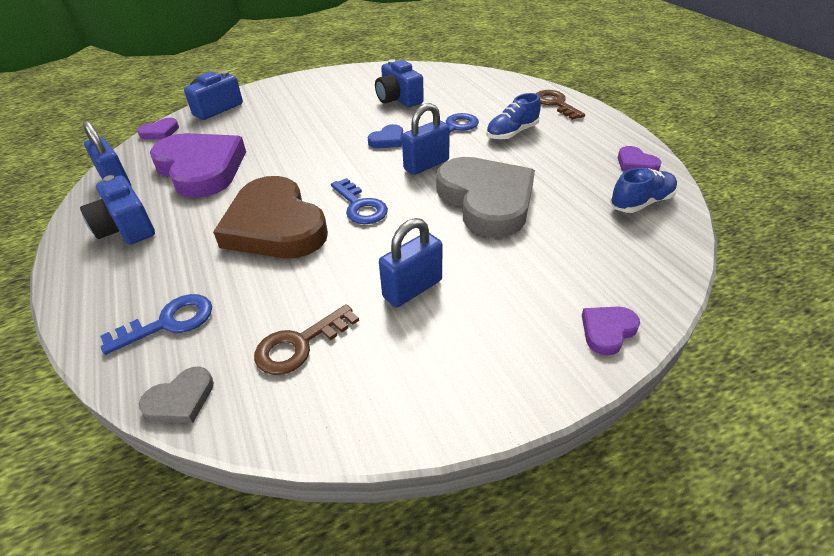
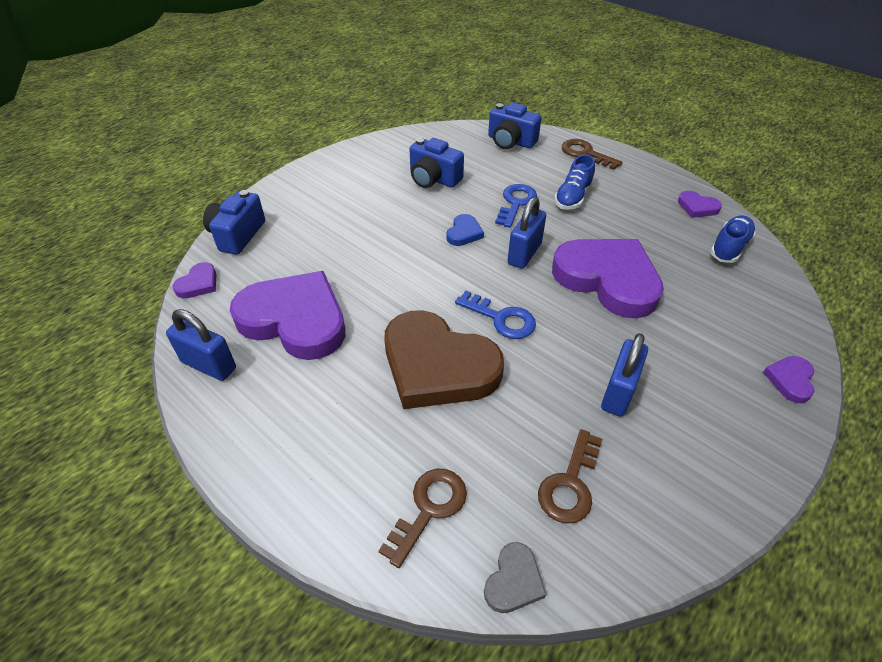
camera: 25 degrees left, 5 degrees up
blue camera [80,175,155,244] -> blue camera moved to [488,102,541,149]
blue key [100,294,212,355] -> brown key [379,469,467,568]
grey heart [436,157,535,237] -> purple heart [552,239,664,318]

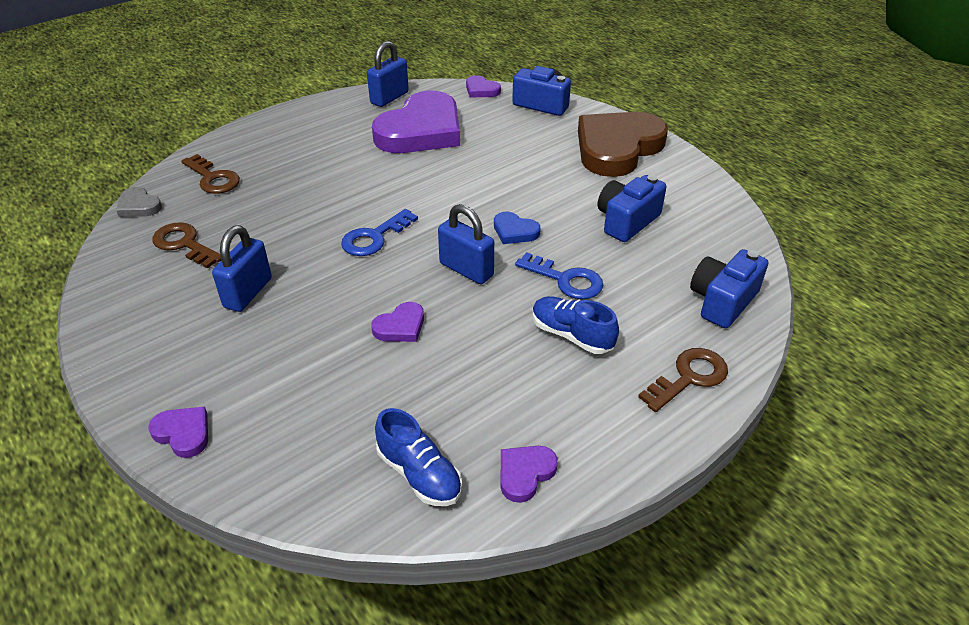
camera: 100 degrees right, 5 degrees down
brown heart [384,310,504,409] -> brown heart moved to [578,112,668,177]
purple heart [552,239,664,318] -> purple heart [371,302,424,342], size x0.42
blue padlock [601,333,648,417] -> blue padlock turned 75 degrees clockwise [212,225,272,312]

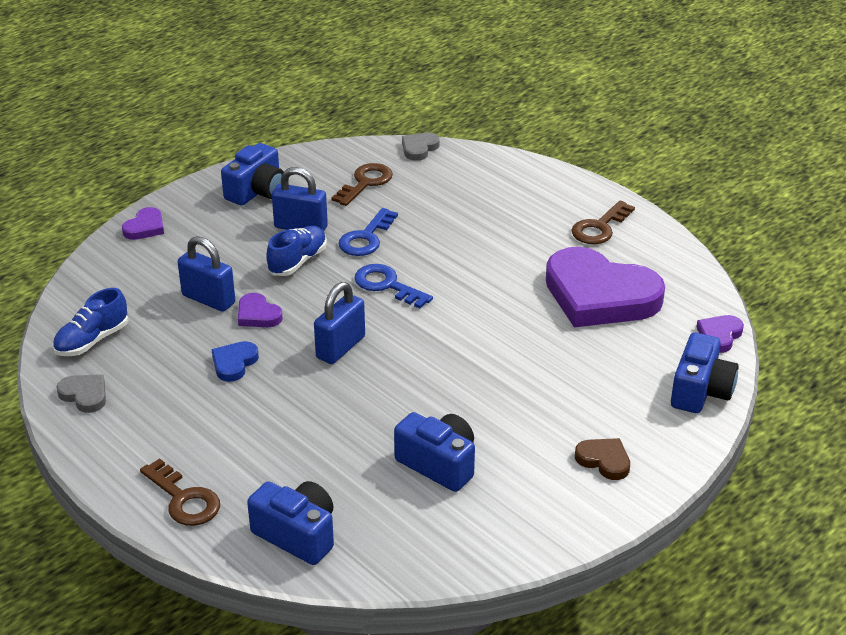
camera: 85 degrees right, 5 degrees down
brown key [181,154,240,194] -> brown key moved to [571,200,635,244]
blue padlock [367,41,409,107] -> blue padlock moved to [178,236,235,312]
blue heart [494,212,541,244] -> blue heart moved to [212,341,259,382]
purple heart [501,446,558,503] -> grey heart [56,374,106,413]
blue key [515,252,603,299] -> blue key moved to [339,208,398,256]
blue shoe [532,296,619,354] -> blue shoe moved to [266,226,327,276]
brown heart [578,112,668,177] -> brown heart [575,438,630,480], size x0.42
none -> blue camera [221,143,284,205]

